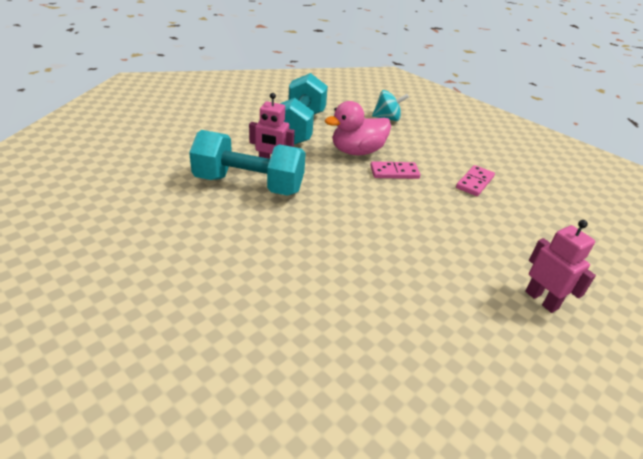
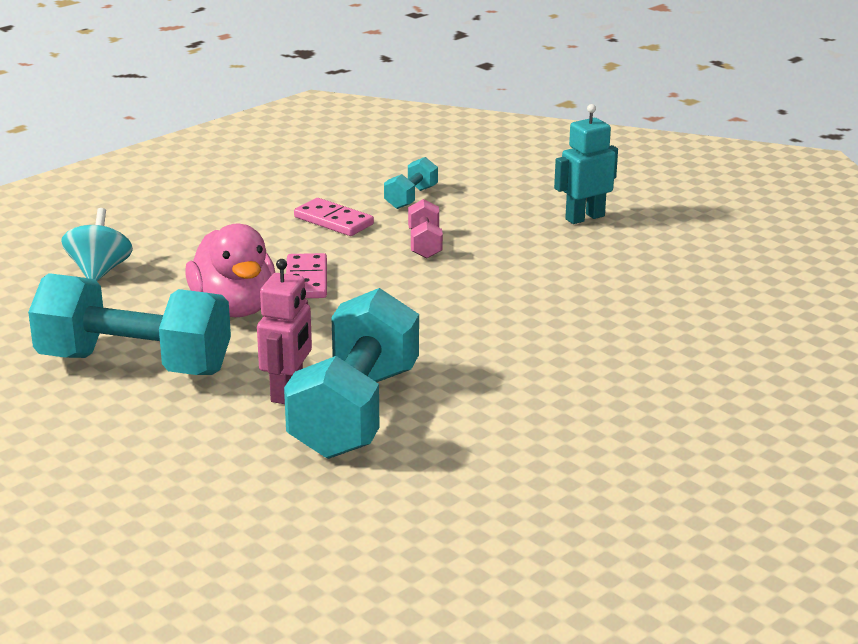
camera: 85 degrees left, 10 degrees down
pink robot [525,220,596,313] -> turquoise robot [554,104,618,224]
none -> turquoise dumbbell [384,157,438,209]
none -> pink dumbbell [408,199,443,258]

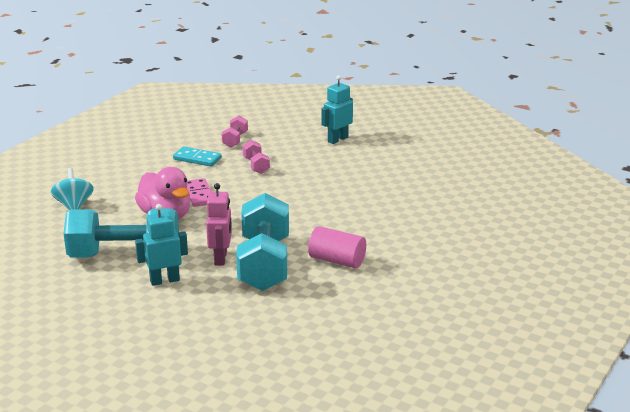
camera: 15 degrees left, 0 degrees up
pink domino [294,198,374,236] -> turquoise domino [173,147,222,167]
turquoise dumbbell [384,157,438,209] -> pink dumbbell [221,115,248,148]
none -> turquoise robot [135,204,188,286]
none -> pink cylinder [308,226,366,269]

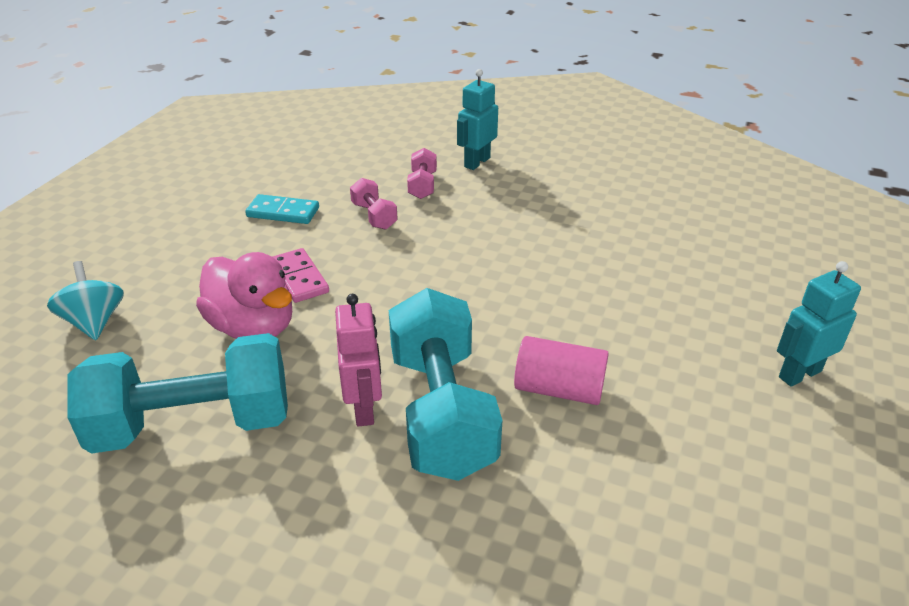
camera: 10 degrees left, 10 degrees up
turquoise robot [135,204,188,286] -> turquoise robot moved to [777,261,861,386]
pink dumbbell [221,115,248,148] -> pink dumbbell moved to [407,148,437,199]

